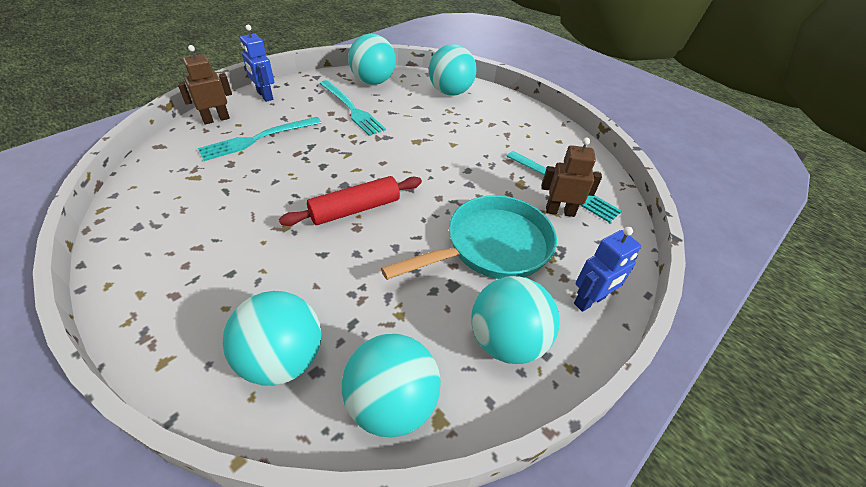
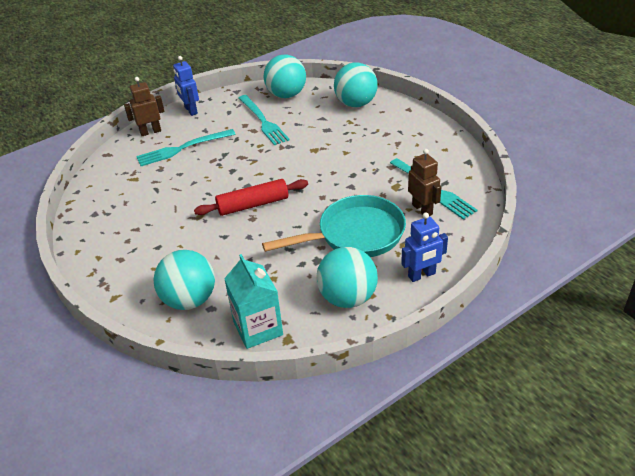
camera: 15 degrees right, 5 degrees down
turquoise ball [342,334,441,438] -> turquoise carton [224,254,283,349]
brown robot [541,138,602,217] -> brown robot turned 45 degrees clockwise [408,149,441,216]

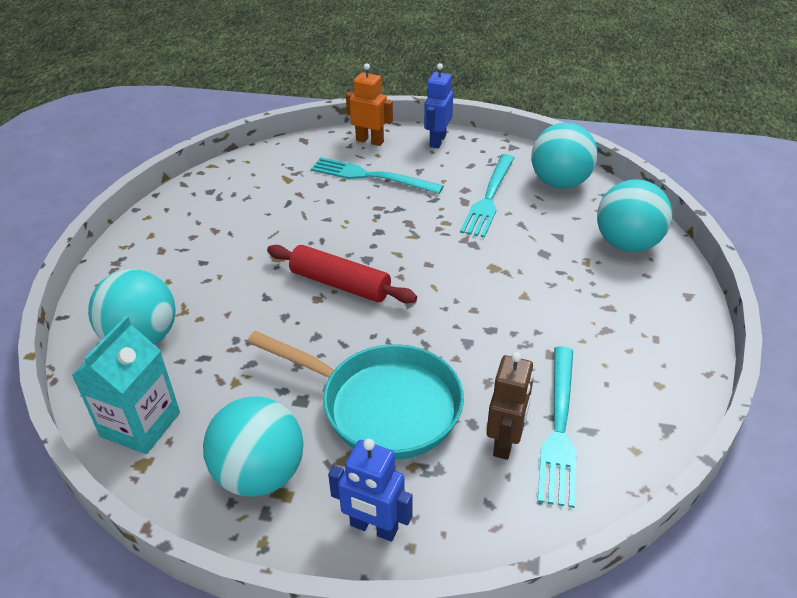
camera: 45 degrees right, 0 degrees up
brown robot [124,77,164,136] -> orange robot [346,63,393,146]

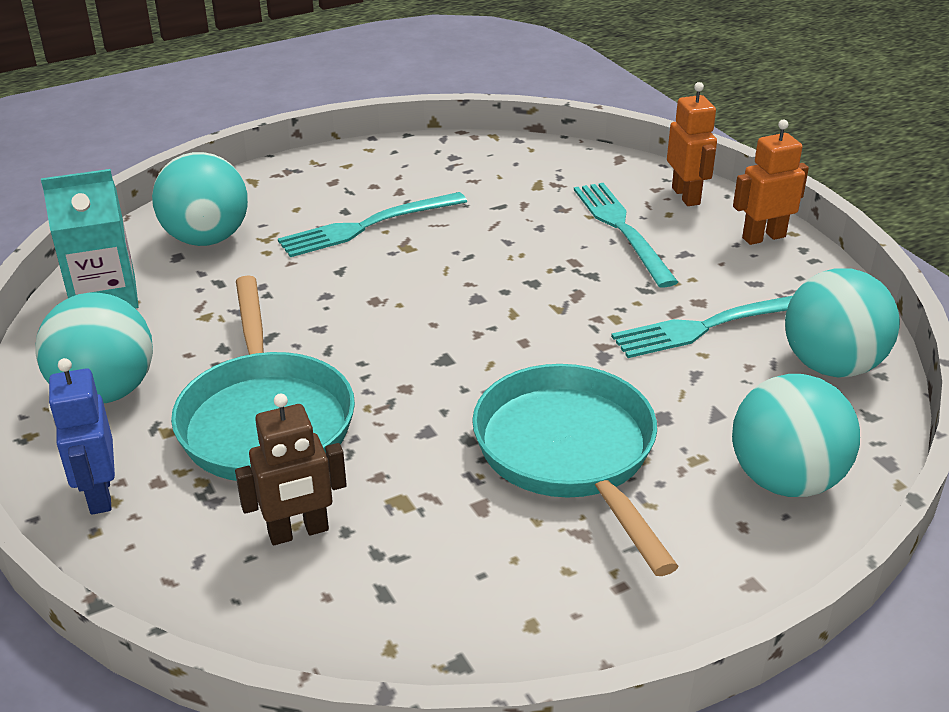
camera: 50 degrees right, 5 degrees down
red rolling pin [267,245,417,303] -> none
blue robot [424,63,453,148] -> orange robot [733,120,809,245]
turquoise fork [537,346,577,508] -> turquoise fork moved to [278,192,467,257]
none -> turquoise pan [472,364,679,576]

